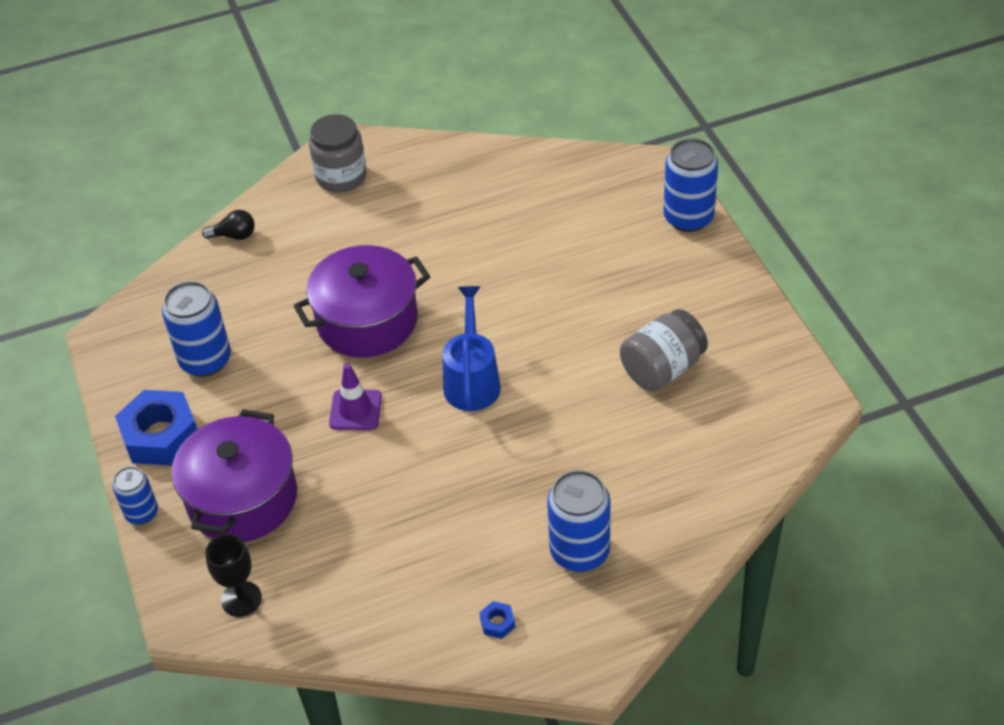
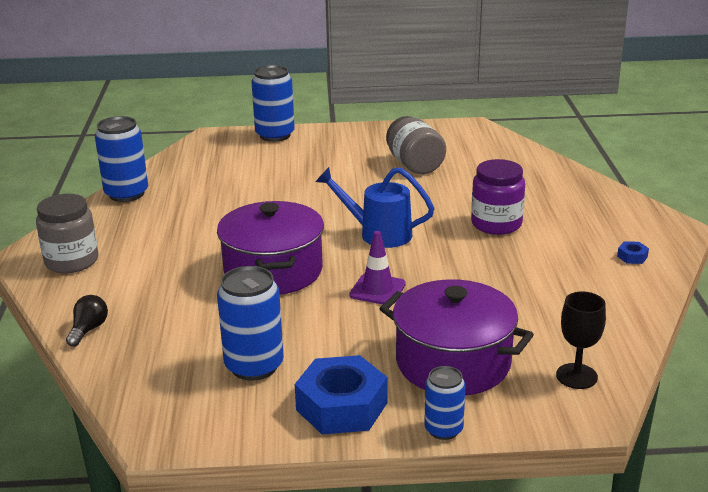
camera: 75 degrees left, 20 degrees down
blue can [547,470,610,572] -> blue can moved to [95,116,148,202]
none -> purple jar [471,159,525,235]

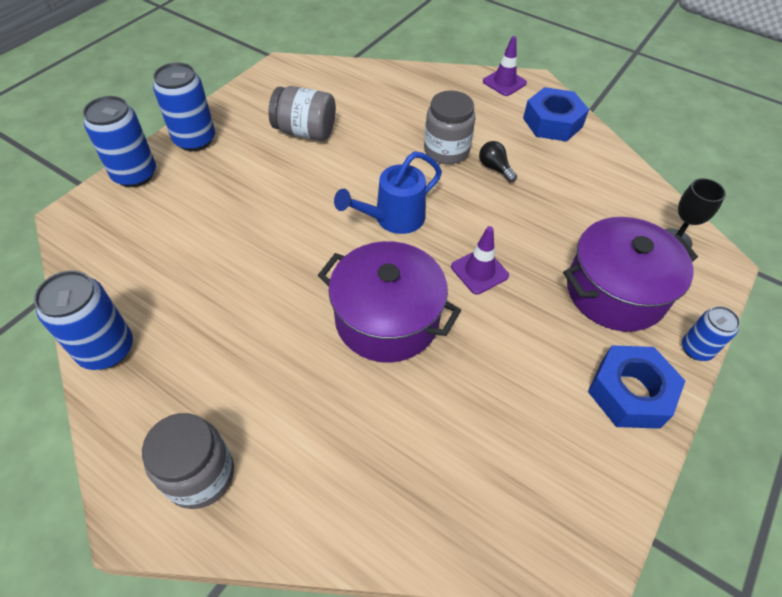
camera: 55 degrees left, 25 degrees up
black light bulb [66,295,108,347] -> black light bulb moved to [479,141,517,182]
blue can [217,266,284,381] -> blue can moved to [153,62,215,151]
purple jar [471,159,525,235] -> grey jar [424,91,475,164]
blue nut [617,241,649,264] -> blue nut [523,87,589,142], size x2.46
none -> purple traffic cone [483,36,527,96]

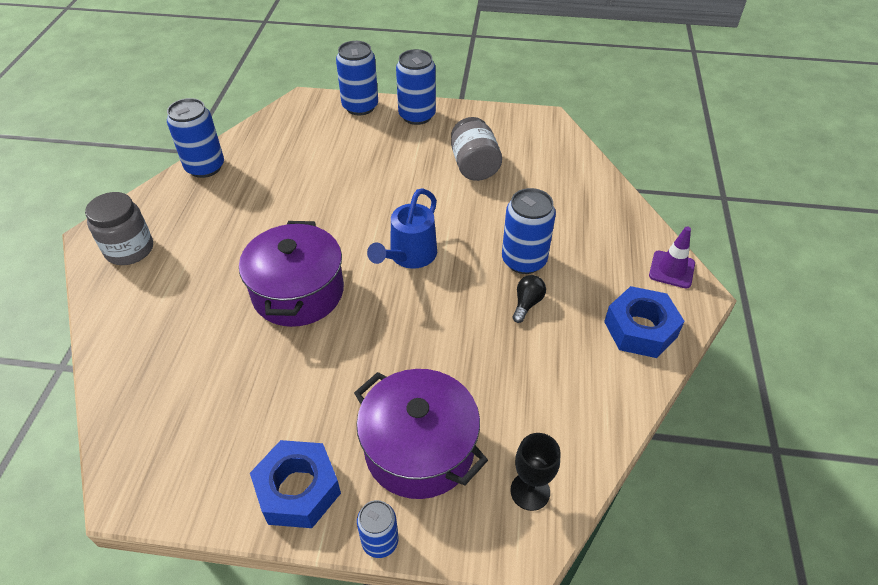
camera: 65 degrees right, 5 degrees down
blue watering can [334,151,442,234] -> blue watering can turned 90 degrees counterclockwise [367,188,437,269]
grey jar [424,91,475,164] -> blue can [502,188,556,274]
purple traffic cone [451,226,509,295] -> none

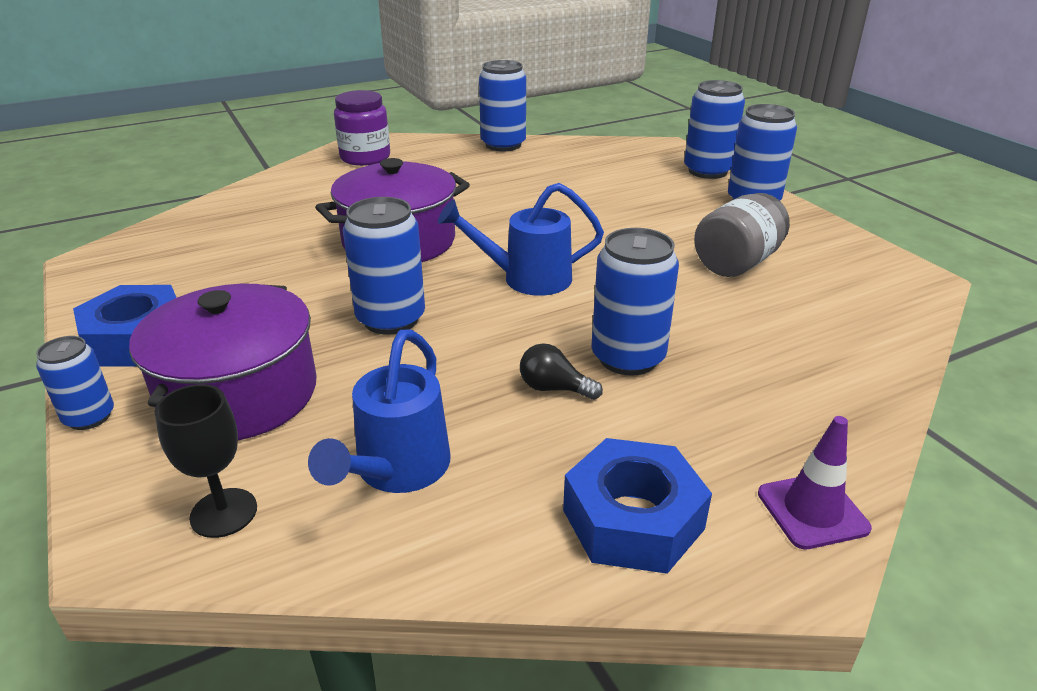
camera: 55 degrees right, 15 degrees down
grey jar [85,192,153,265] -> purple jar [334,90,390,166]
black light bulb [512,275,546,323] -> black light bulb turned 150 degrees counterclockwise [520,343,603,400]
none -> blue watering can [308,329,451,493]
none -> blue can [343,197,425,335]

